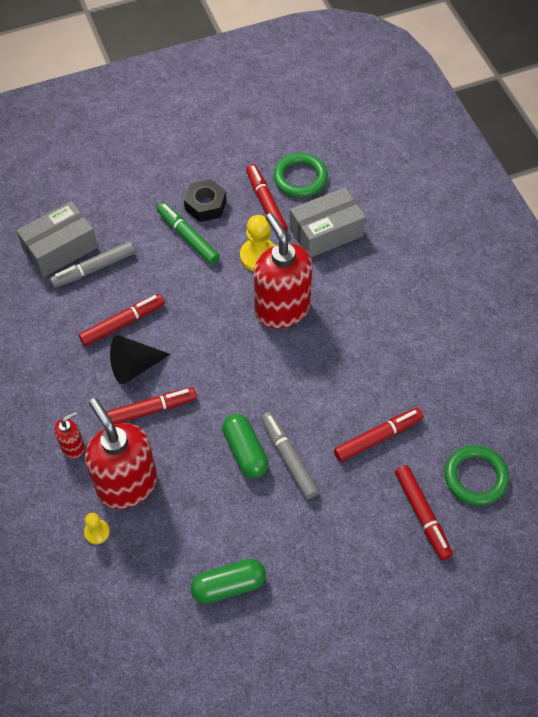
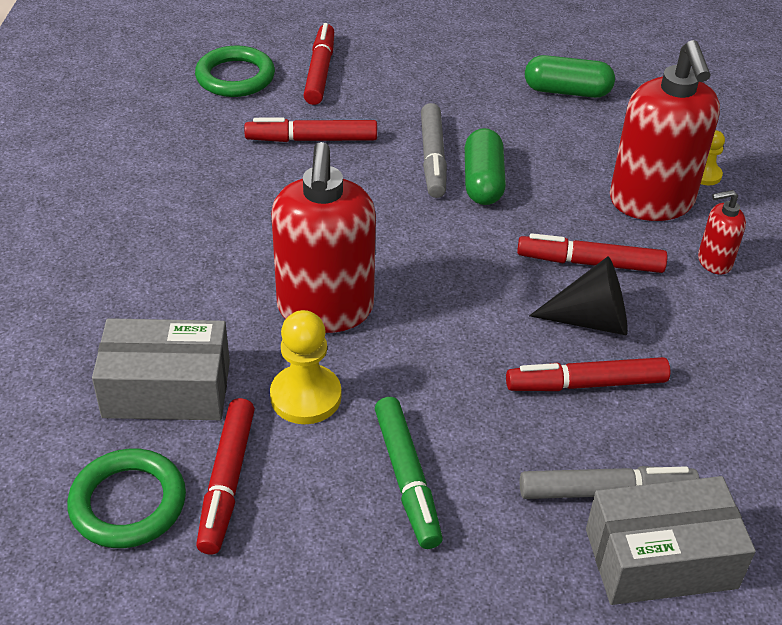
camera: 155 degrees left, 15 degrees down
black nut [184,179,227,222] -> none

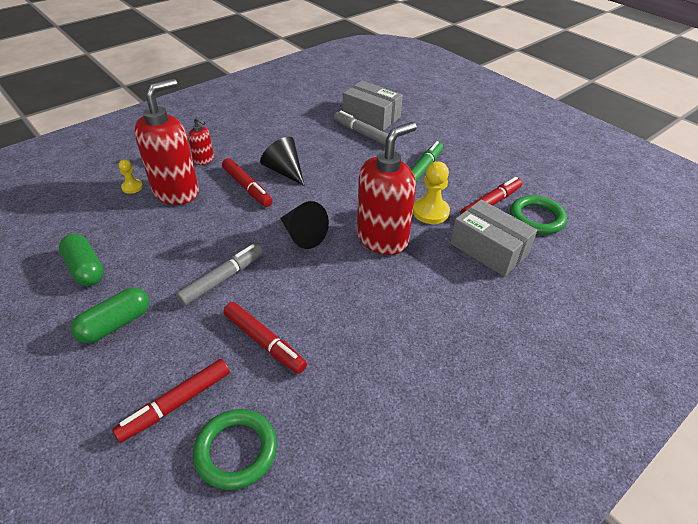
camera: 135 degrees left, 0 degrees up
green capsule [465,128,506,205] -> green capsule moved to [71,287,149,343]
red marker [506,357,670,391] -> none
none -> black cone [280,201,329,249]

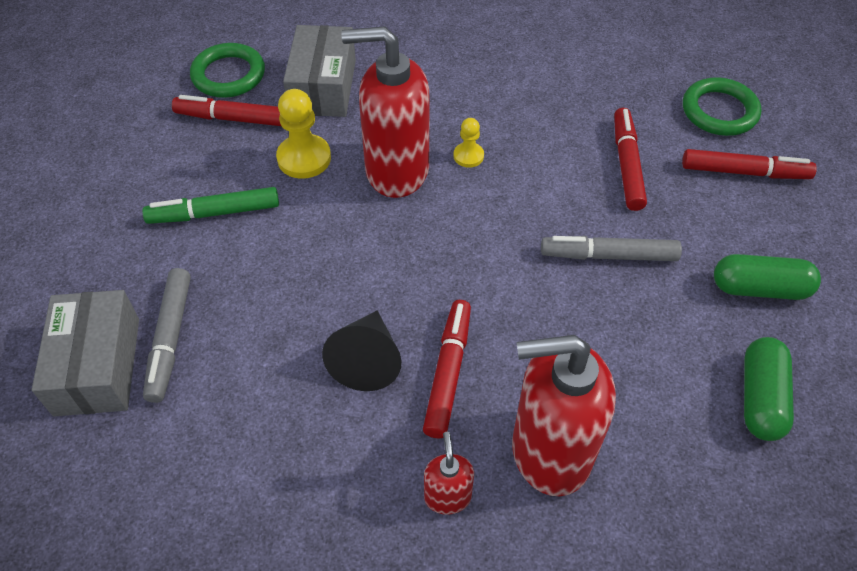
camera: 130 degrees left, 10 degrees up
yellow pawn [119,159,143,194] -> yellow pawn moved to [453,118,484,168]
black cone [280,201,329,249] -> none

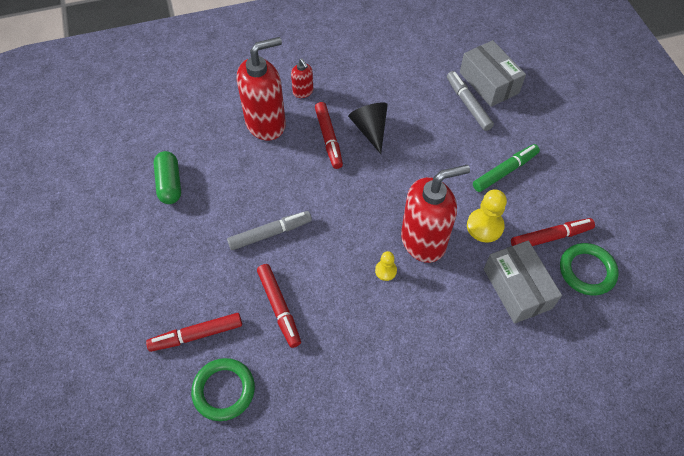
camera: 155 degrees right, 5 degrees up
green capsule [714,254,821,300] -> none

